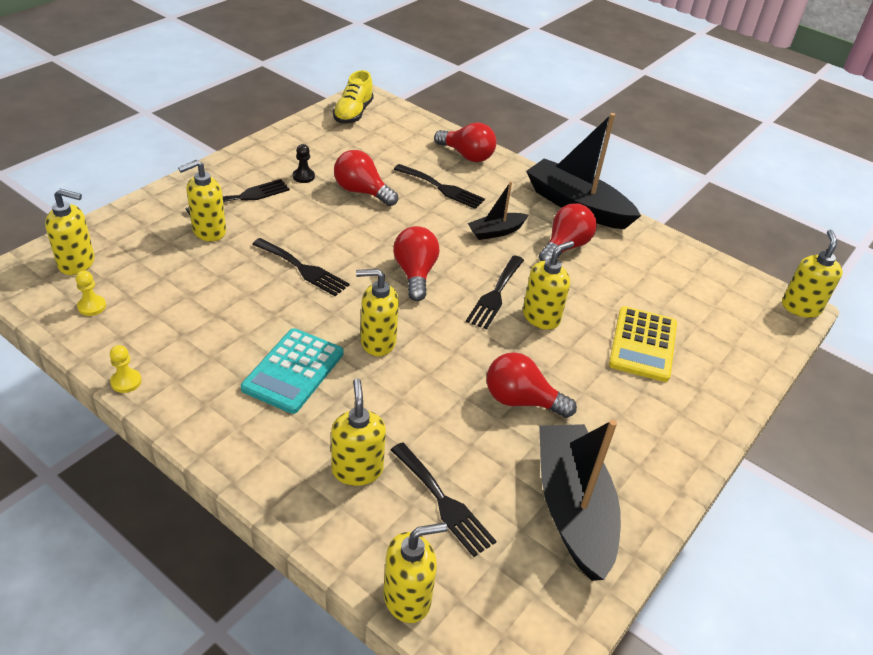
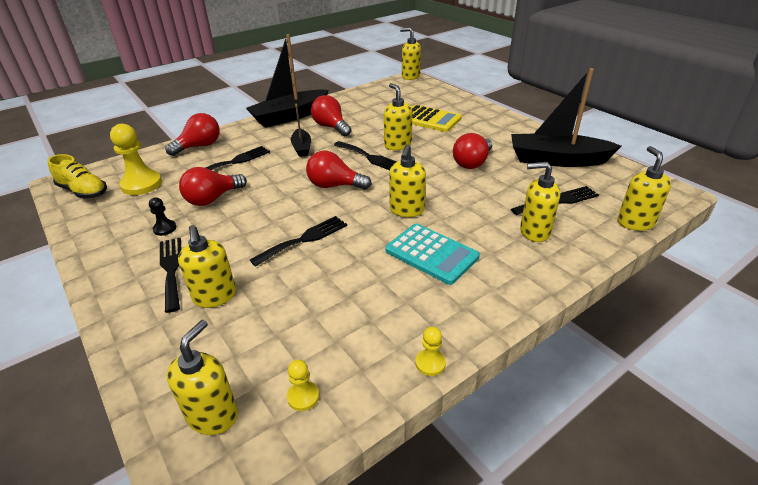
camera: 70 degrees left, 5 degrees down
none -> yellow pawn [110,124,162,195]

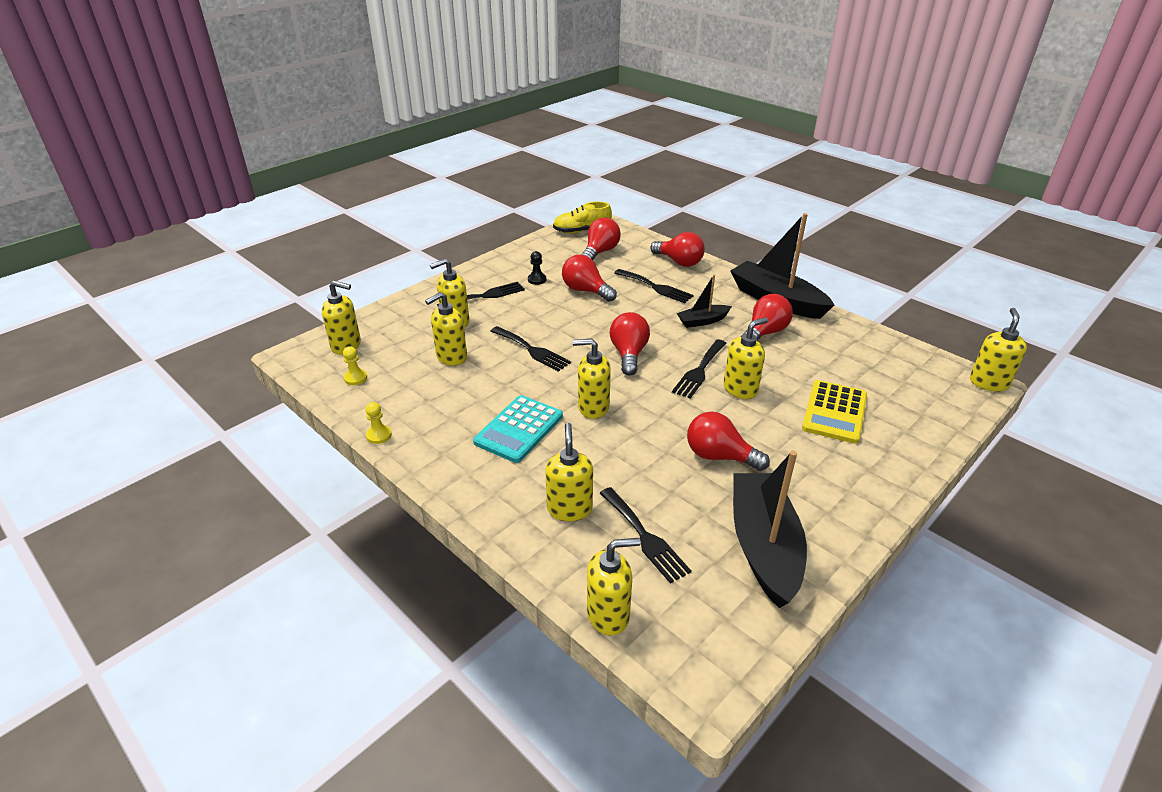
camera: 80 degrees right, 0 degrees up
yellow shoe [48,154,107,198] -> yellow shoe turned 60 degrees clockwise [553,202,612,233]
yellow pawn [110,124,162,195] -> red light bulb [581,218,621,260]
none -> yellow soap dispenser [425,292,467,366]

